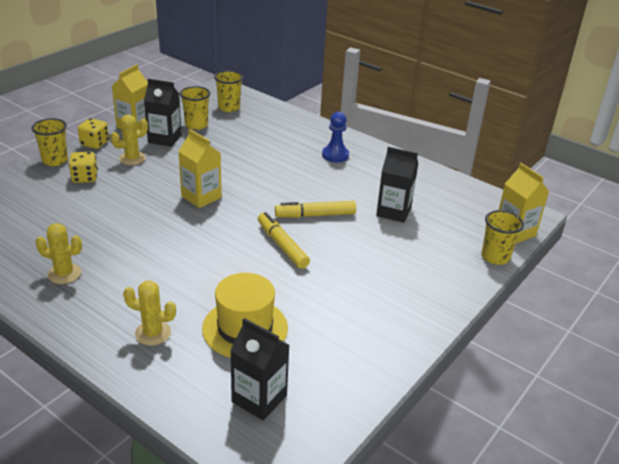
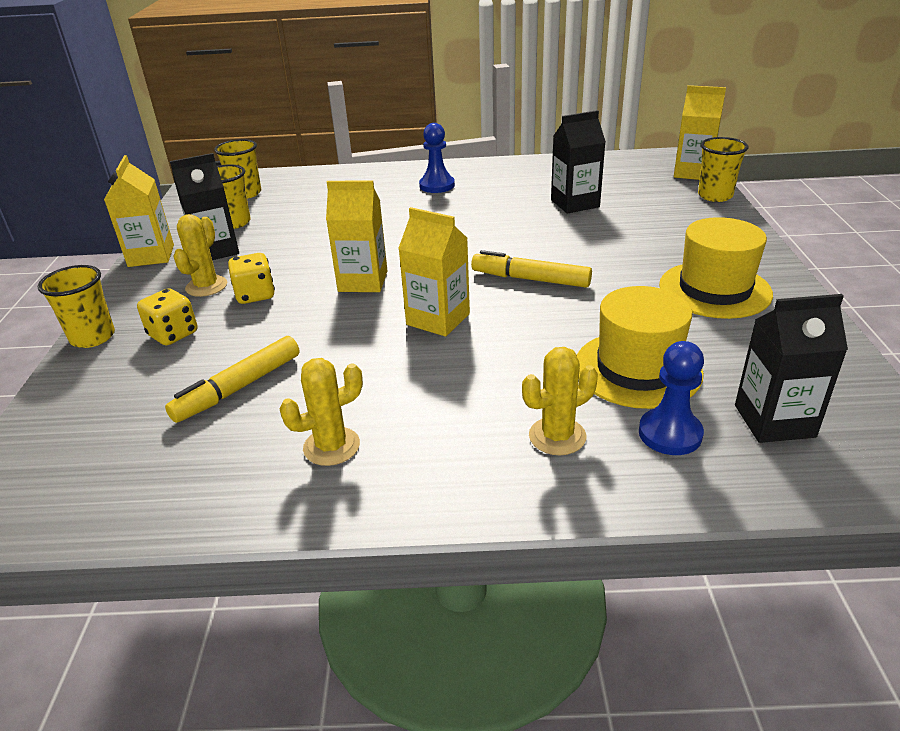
camera: 35 degrees left, 0 degrees up
yellow dice [78,118,109,149] -> yellow dice moved to [228,253,275,304]
yellow marker [275,201,356,218] -> yellow marker moved to [165,336,300,423]
none -> yellow carton [398,207,470,337]
none -> blue pawn [639,341,704,455]
none -> yellow hat [659,217,773,319]

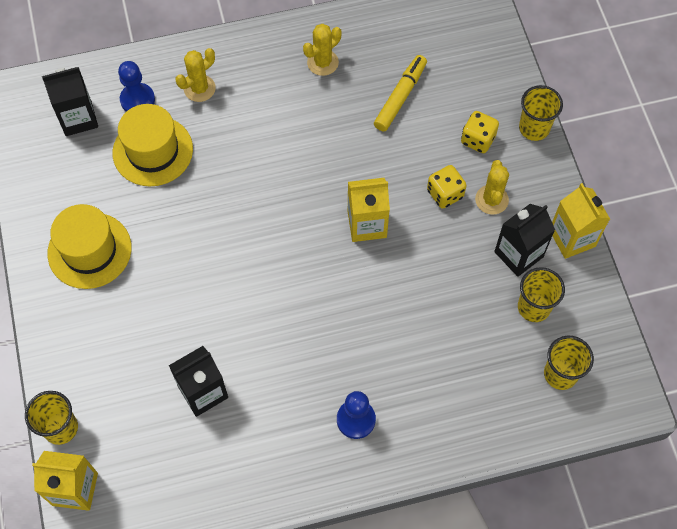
camera: 165 degrees right, 30 degrees up
yellow carton [398,207,470,337] -> none
yellow marker [471,250,592,288] -> none

